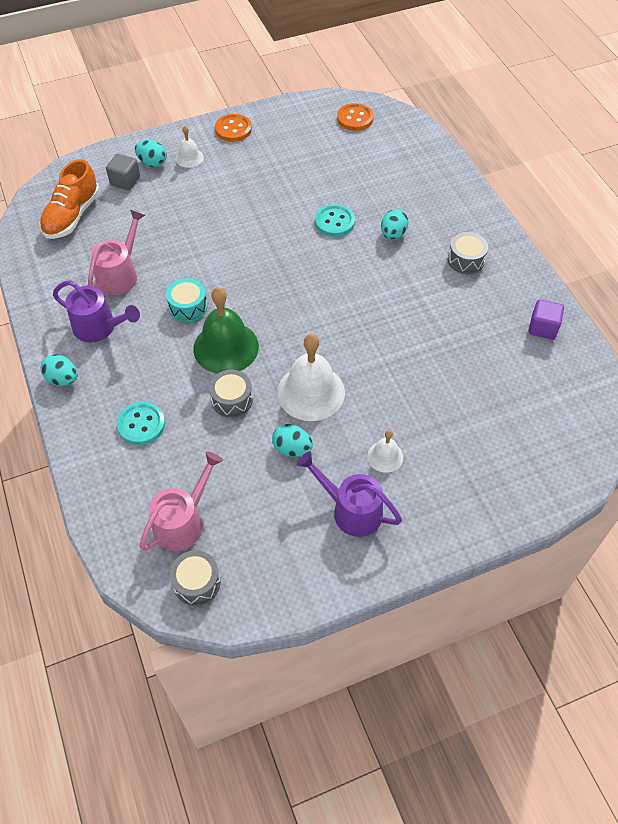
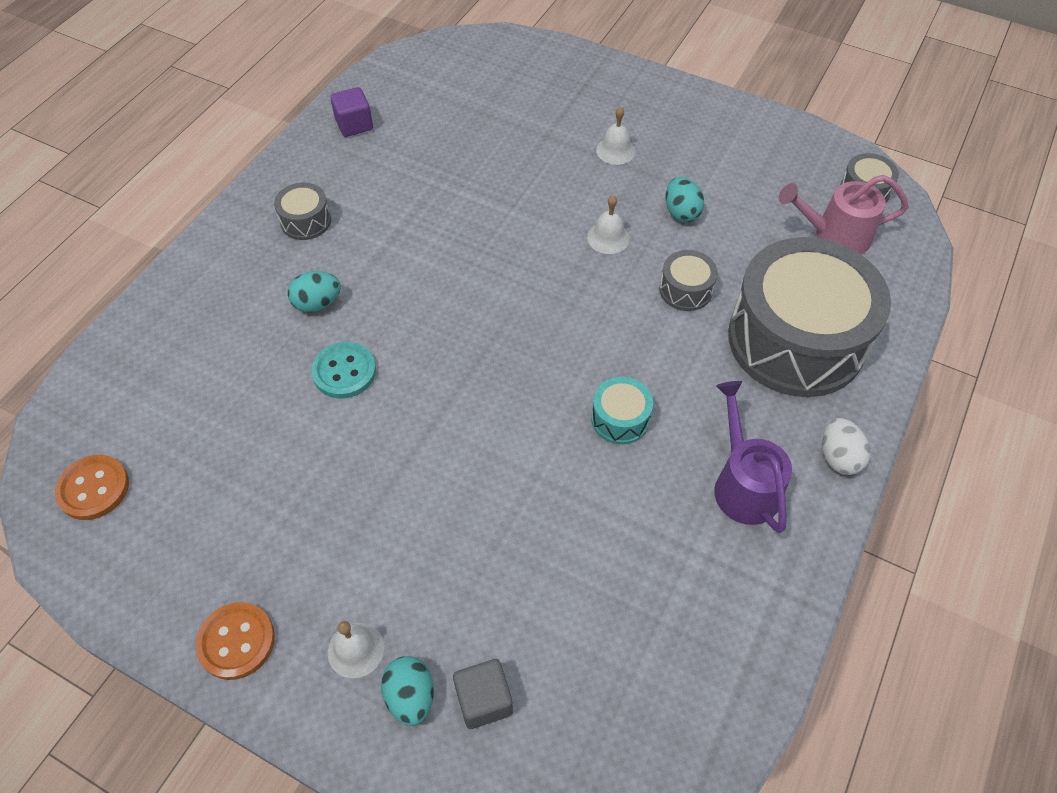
camera: 130 degrees left, 0 degrees up
orange shoe [39,159,100,239] -> none
turquoise egg [41,354,78,386] -> white egg [822,418,871,475]
pink watering can [88,210,145,295] -> none
turquoise button [117,402,165,445] -> grey drum [728,237,891,397]
green bell [193,287,259,374] -> none
white bell [277,334,345,421] -> white bell [587,195,630,254], size x0.51
purple watering can [297,452,402,537] -> none

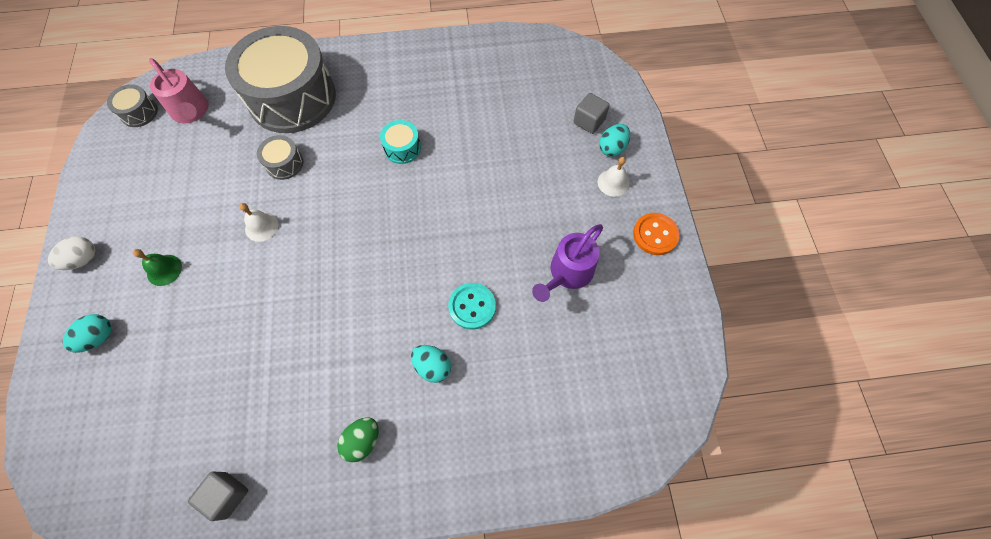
camera: 125 degrees left, 10 degrees up
orange button [55,455,129,520] -> none
grey drum [274,182,331,240] -> green egg [337,417,379,463]
purple cube [330,87,373,137] -> grey cube [188,472,248,521]
white bell [596,106,636,165] -> green bell [133,249,182,286]
turquoise egg [665,177,704,222] -> turquoise egg moved to [63,314,112,353]
purple watering can [714,381,792,533] -> purple watering can moved to [532,224,603,302]
white egg [822,418,871,475] -> white egg moved to [48,236,95,270]

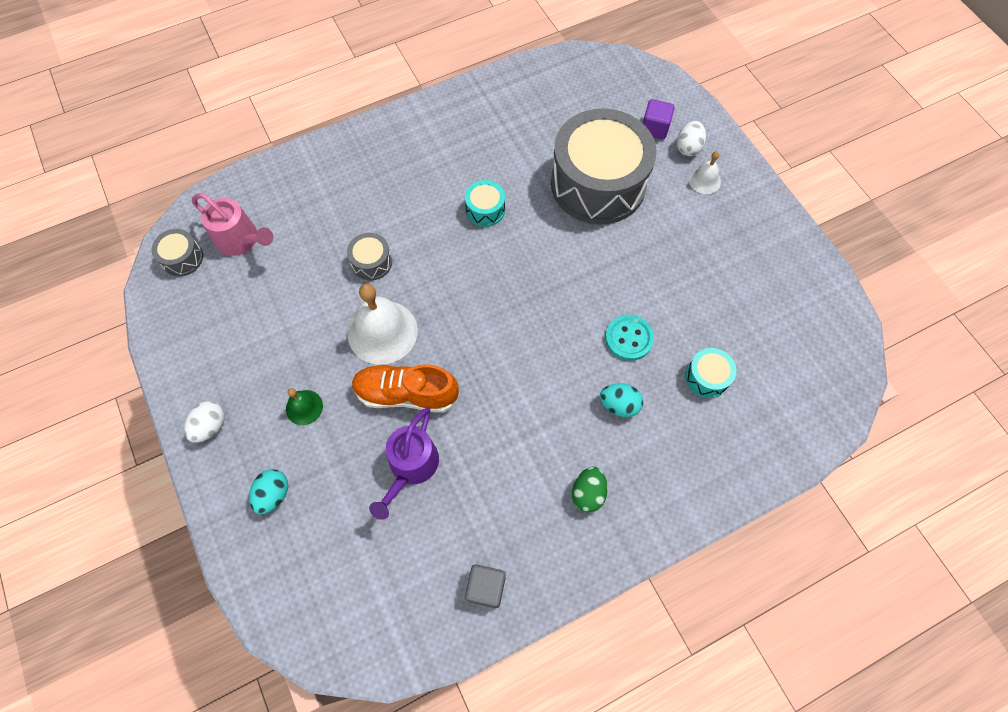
camera: 20 degrees left, 0 degrees up
grey drum [225,26,336,133] -> grey drum moved to [551,108,657,225]
white bell [239,203,278,242] -> white bell [348,284,418,365], size x1.98
purple watering can [532,224,603,302] -> purple watering can moved to [369,408,439,520]
grey cube [573,93,610,134] -> purple cube [643,99,675,139]
turquoise egg [599,124,630,157] -> white egg [677,121,706,156]
orange button [633,213,680,255] -> none
none -> orange shoe [352,365,459,413]
none -> turquoise drum [685,348,737,398]

